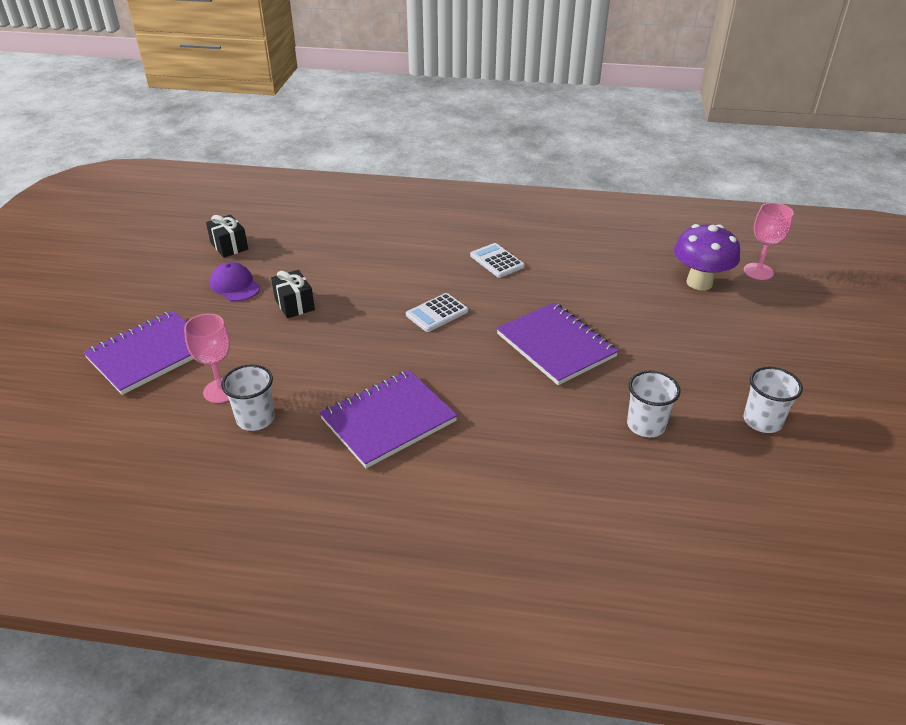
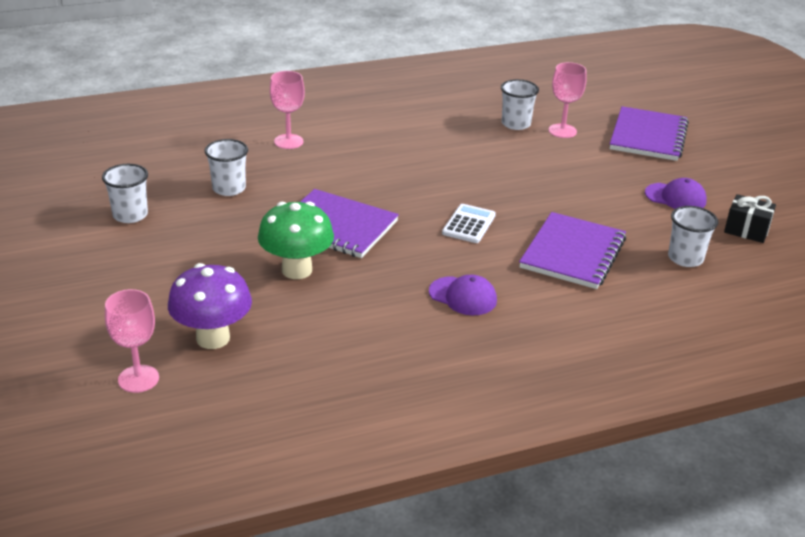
camera: 150 degrees right, 5 degrees down
black gift [271,270,315,318] -> none
purple notebook [320,370,458,468] -> purple notebook moved to [519,212,626,289]
white calculator [470,243,525,278] -> purple cap [429,275,497,315]
none -> green mushroom [258,201,334,279]
none -> pink goblet [270,71,305,149]
none -> white cup [668,206,718,267]

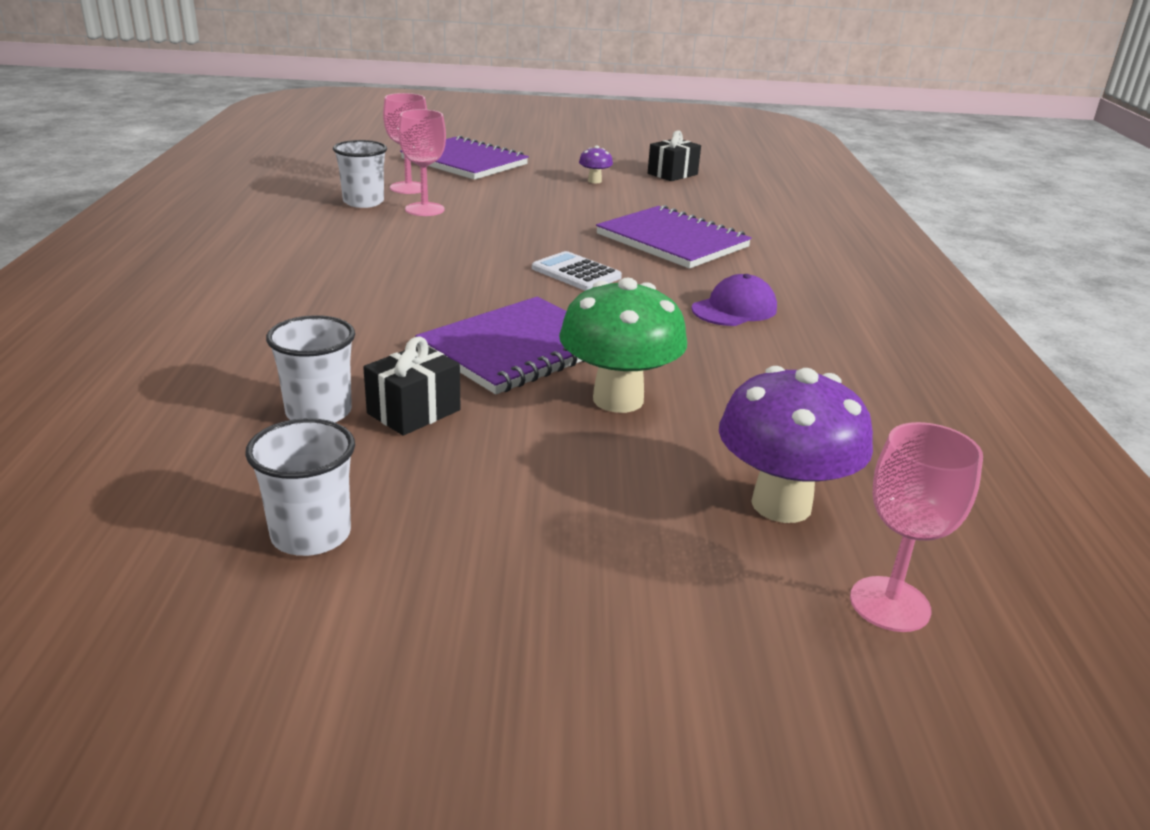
camera: 70 degrees left, 5 degrees down
pink goblet [270,71,305,149] -> pink goblet moved to [399,109,446,216]
purple cap [645,178,707,209] -> purple mushroom [579,146,613,183]
white cup [668,206,718,267] -> none
none -> black gift [363,337,461,436]

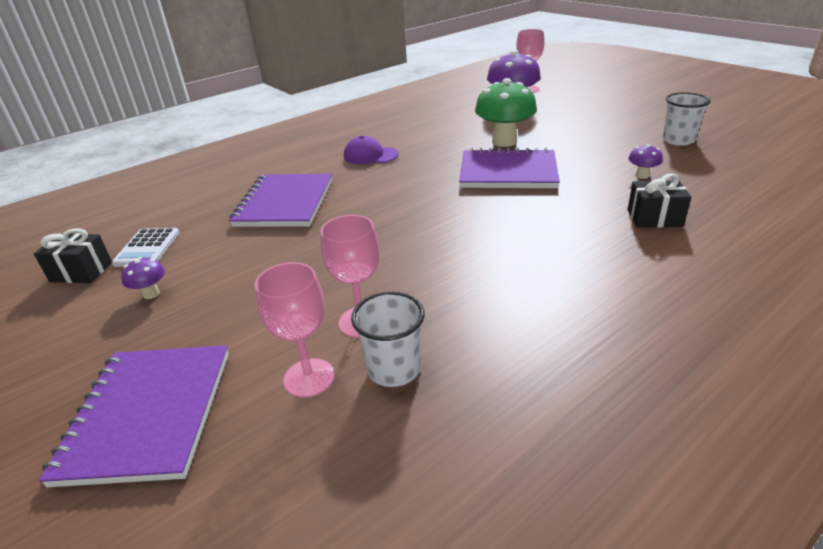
camera: 125 degrees left, 5 degrees up
white cup [266,315,355,423] -> purple mushroom [629,144,663,179]
black gift [363,337,461,436] -> black gift moved to [627,174,691,228]
white calculator [532,251,622,291] -> white calculator moved to [112,228,180,267]

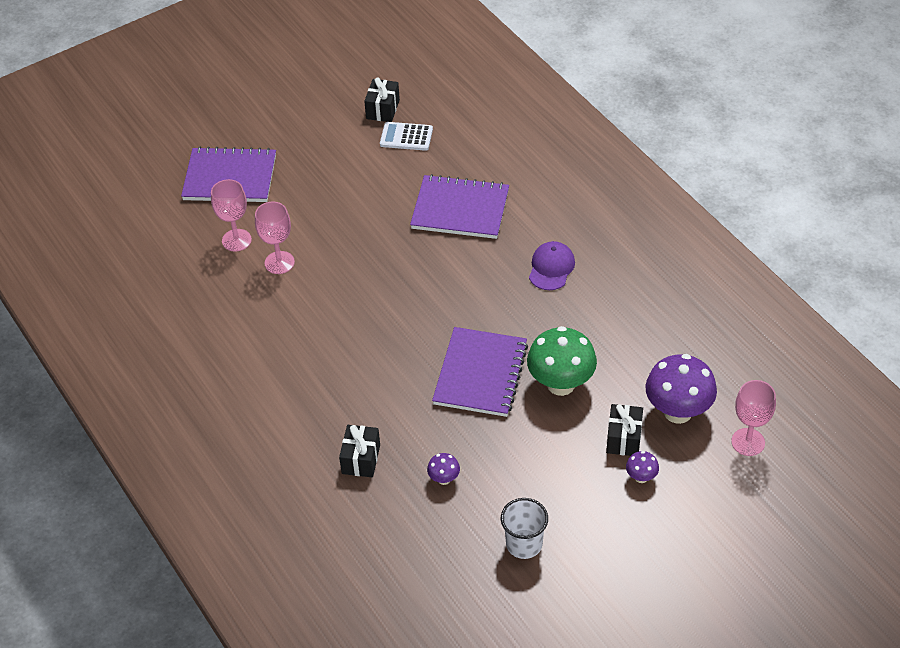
camera: 95 degrees right, 15 degrees up
purple mushroom [121,257,165,299] -> purple mushroom moved to [626,451,659,483]
white cup [351,292,425,387] -> none
none -> black gift [606,404,643,456]

